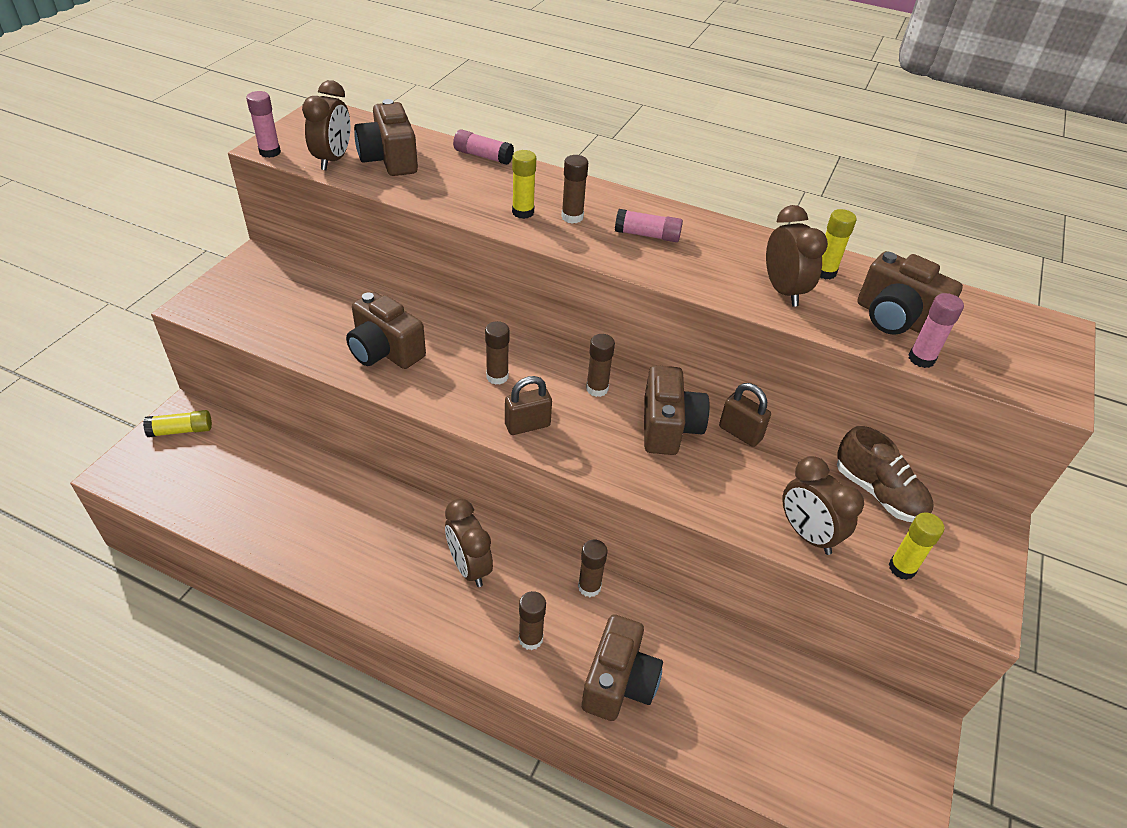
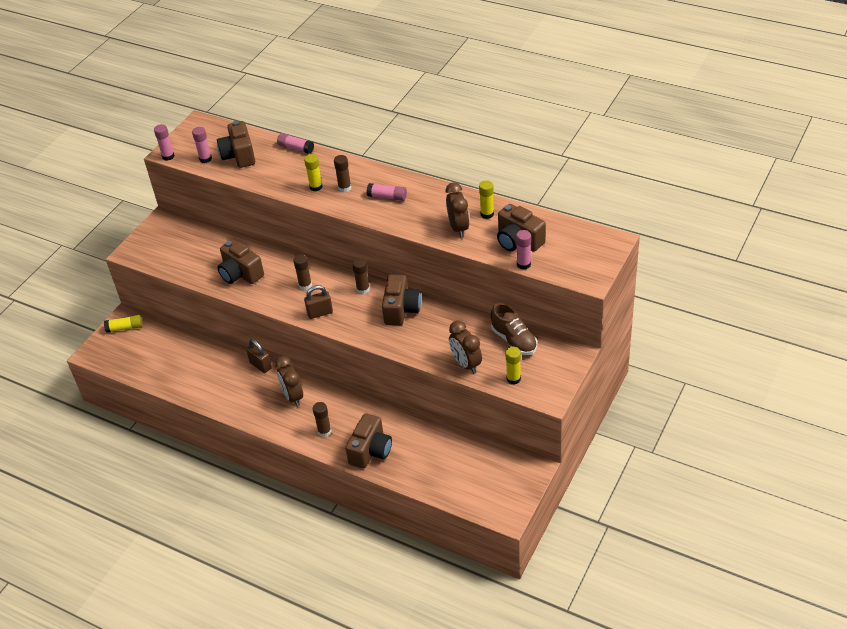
camera: 10 degrees right, 0 degrees up
brown clock [302,80,351,170] -> pink glue stick [192,127,212,163]
brown glue stick [578,540,607,597] -> none
brown padlock [719,383,771,447] -> brown padlock moved to [246,339,272,373]

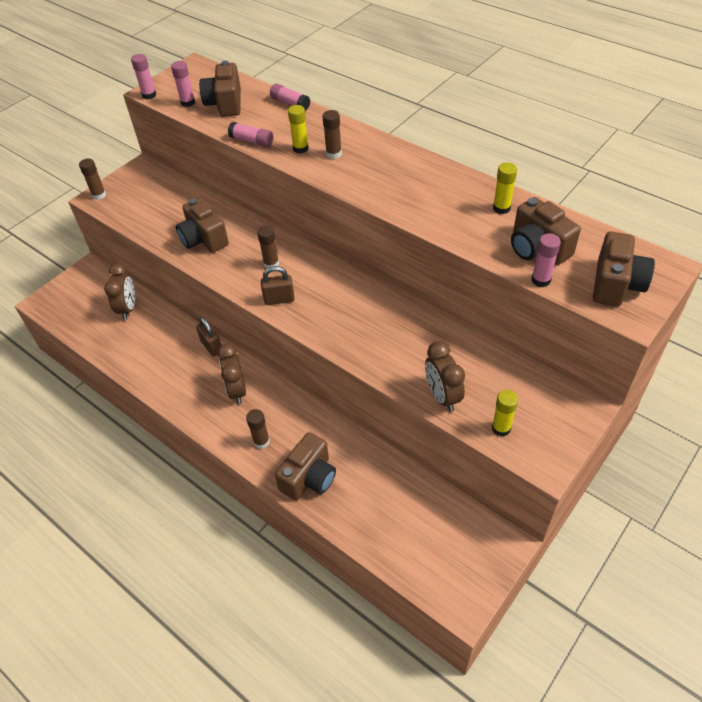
camera: 10 degrees right, 5 degrees up
yellow glue stick [104,315,142,333] -> none
brown glue stick [352,258,370,294] -> brown glue stick moved to [79,159,106,200]
pink glue stick [367,183,407,201] -> pink glue stick moved to [228,122,273,147]
brown camera [382,275,421,325] -> brown camera moved to [593,231,655,306]
brown clock [446,182,469,238] -> brown clock moved to [104,263,135,320]
brown shoe [491,303,537,355] -> none

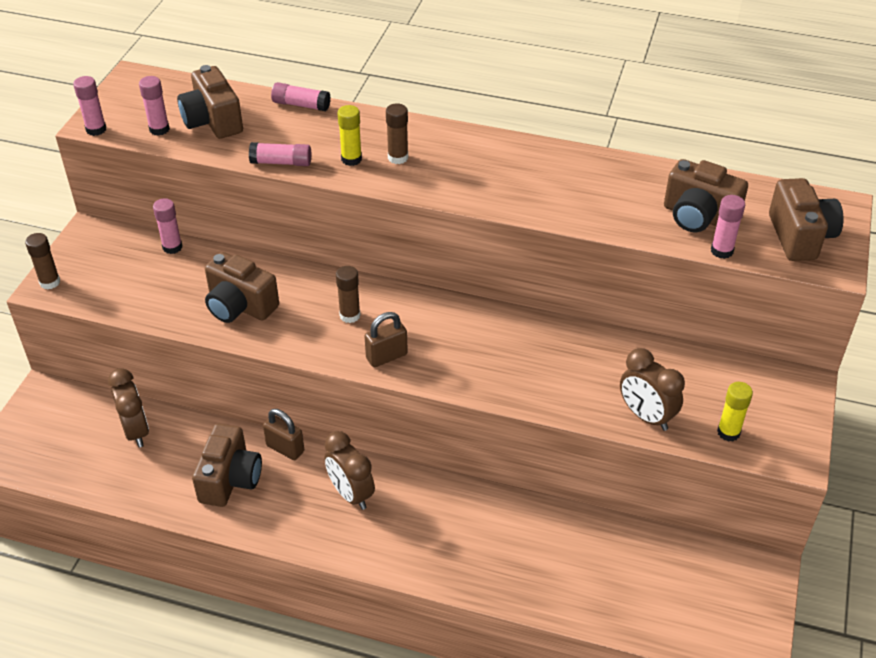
camera: 25 degrees left, 5 degrees down
brown glue stick [246,409,270,449] -> none
brown camera [275,432,336,500] -> brown camera moved to [192,423,262,507]
yellow glue stick [493,163,517,214] -> none
none -> pink glue stick [153,198,182,254]

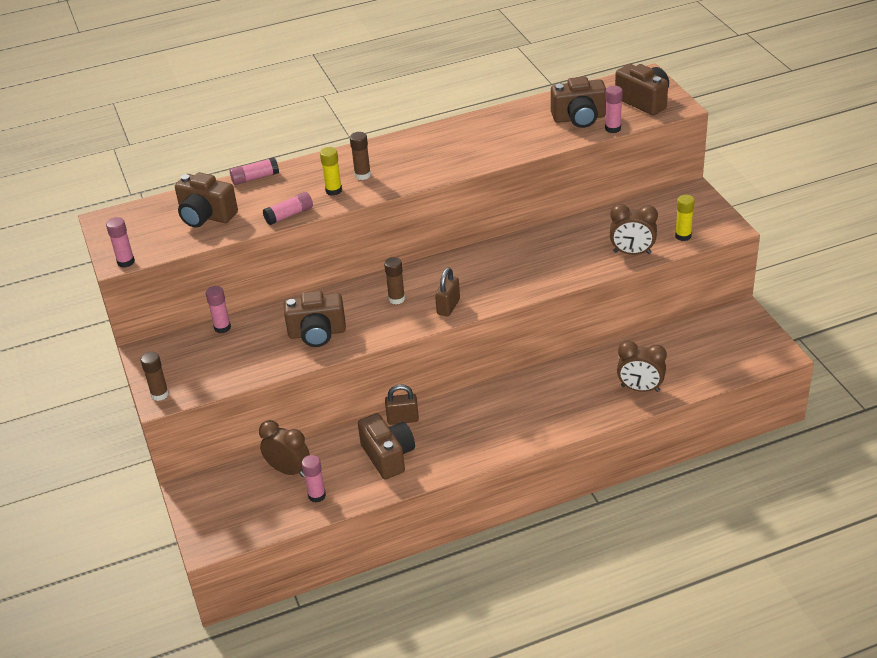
camera: 35 degrees left, 5 degrees down
pink glue stick [139,76,170,136] -> pink glue stick moved to [302,455,326,503]
brown clock [325,431,375,510] -> brown clock moved to [617,341,667,392]

